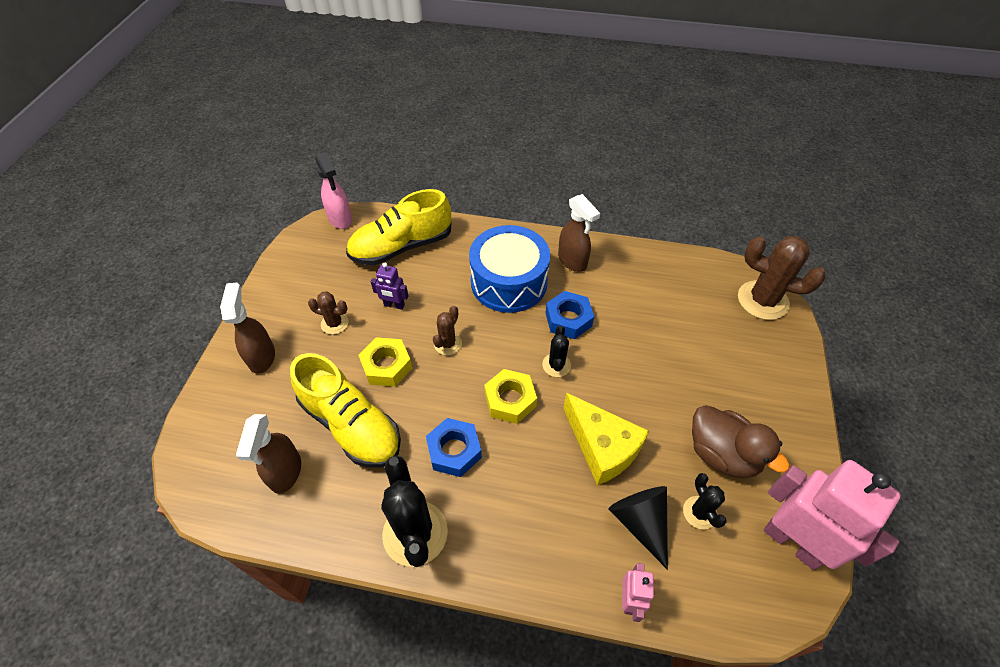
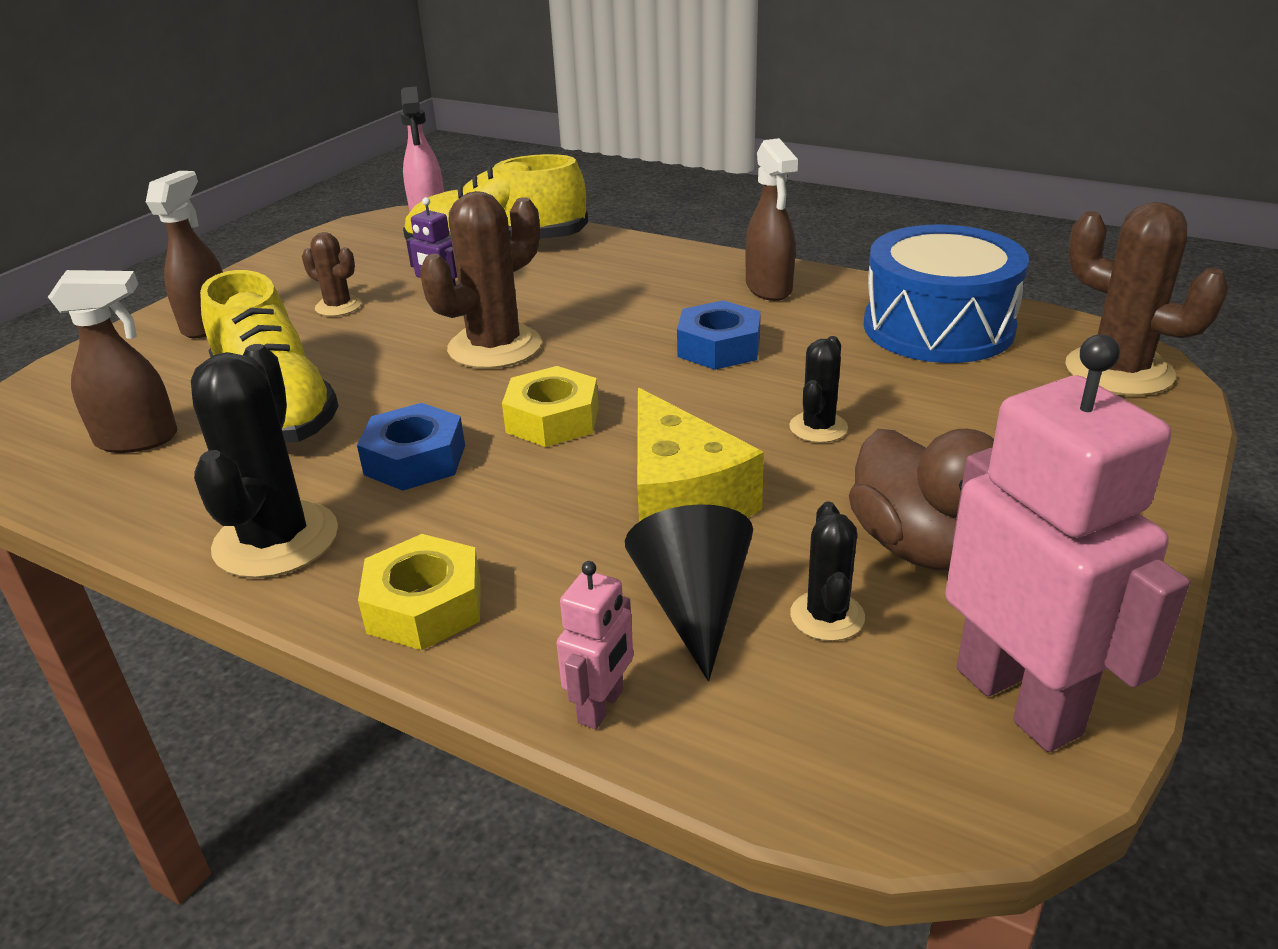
camera: 20 degrees right, 20 degrees down
brown spray bottle [236,414,301,494] -> brown spray bottle turned 120 degrees counterclockwise [48,270,177,453]
yellow nut [358,337,412,387] -> yellow nut moved to [358,534,481,650]
brown cactus [433,306,462,355] -> brown cactus [420,191,541,369], size x1.88
blue drum [469,225,550,313] -> blue drum moved to [864,224,1029,363]
black cactus [542,326,571,377] -> black cactus moved to [789,336,848,443]

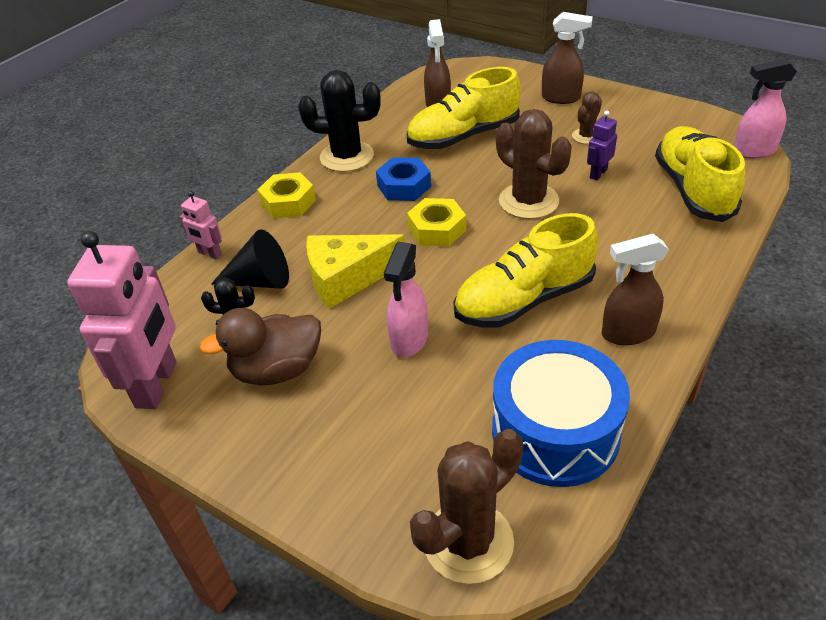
camera: 95 degrees right, 10 degrees up
blue nut [677,300,761,370] -> yellow shoe [454,213,598,328]
black cactus [789,336,848,443] -> pink spray bottle [384,242,428,358]
pink robot [945,334,1190,752] -> pink robot turned 60 degrees counterclockwise [67,231,177,409]

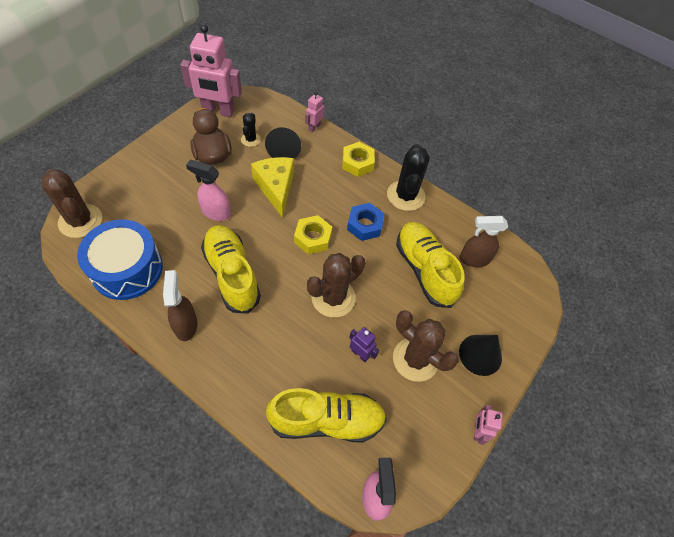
camera: 85 degrees right, 15 degrees up
brown spray bottle [542,12,593,104] -> black cone [459,335,502,376]
brown cactus [572,91,602,144] -> brown cactus [393,310,459,382], size x1.88
none -> pink robot [474,405,502,445]

